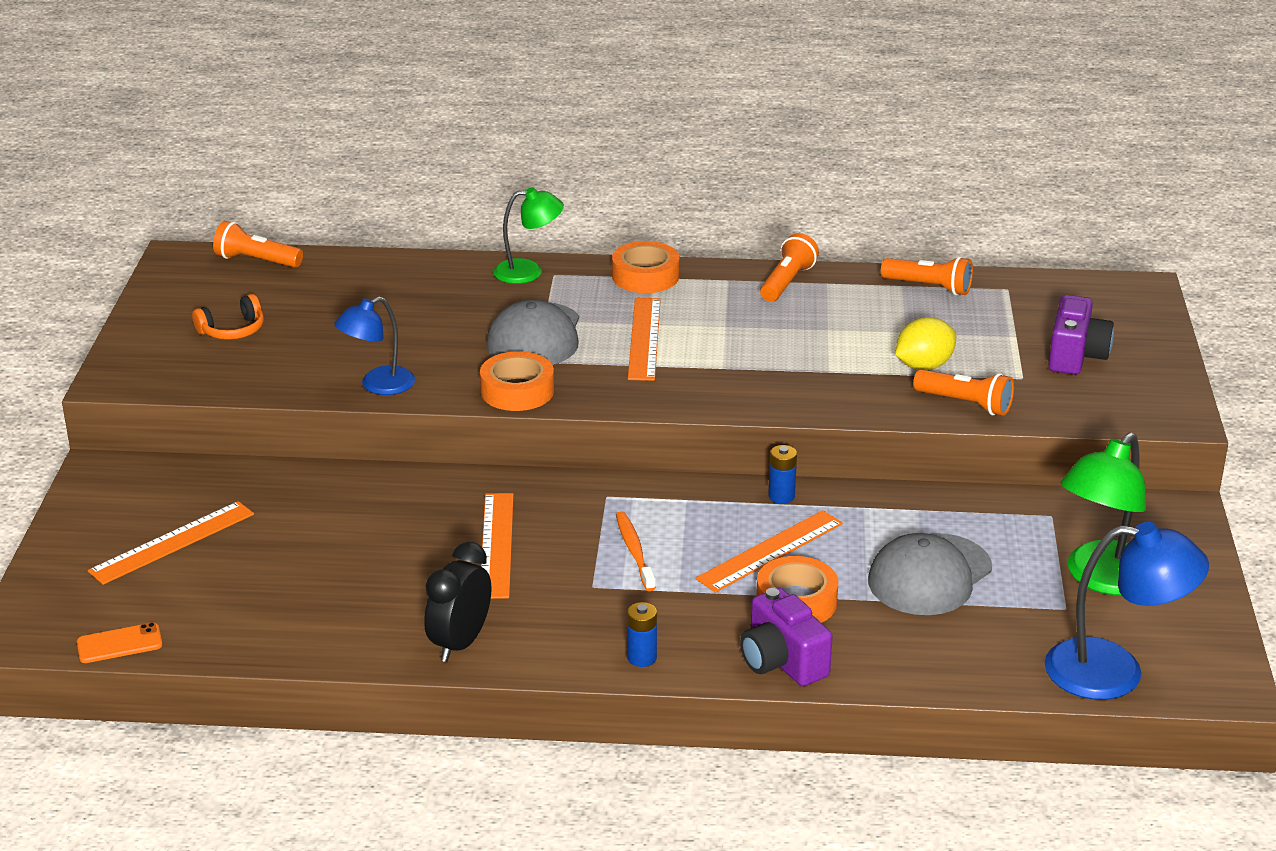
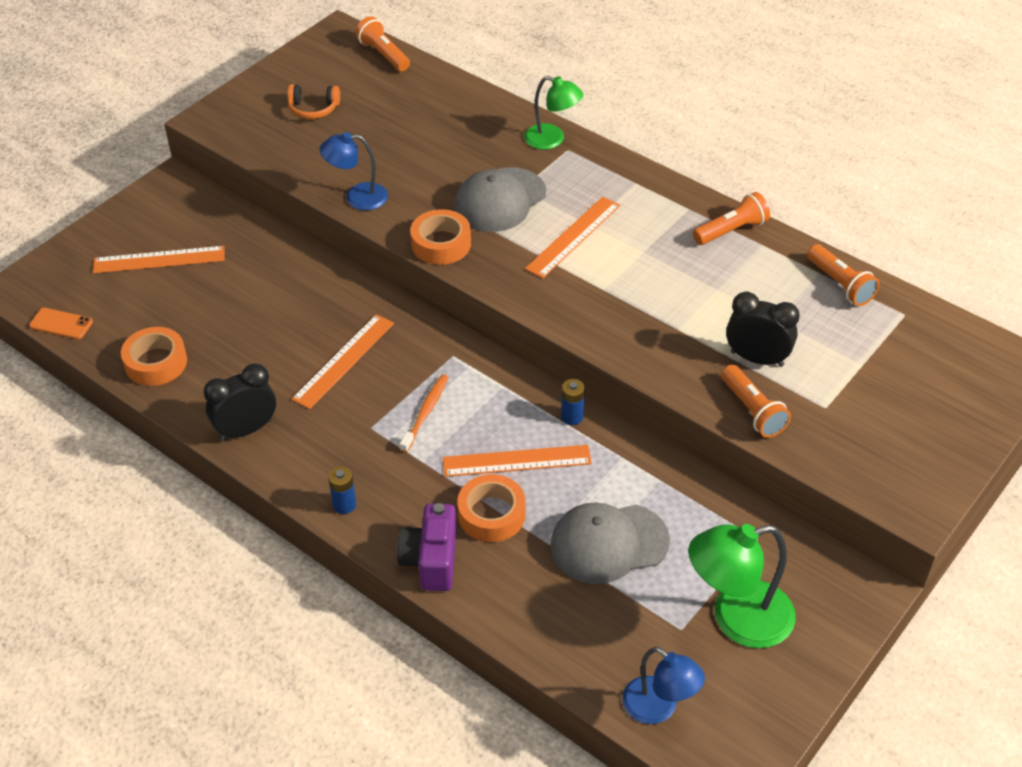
camera: 35 degrees right, 15 degrees up
orange tape [612,241,679,293] -> orange tape moved to [121,327,187,386]
yellow lemon [895,317,956,370] -> black clock [726,292,800,367]
blue lamp [1045,522,1209,700] -> blue lamp [622,647,705,724], size x0.64
purple camera [1048,295,1114,375] -> none

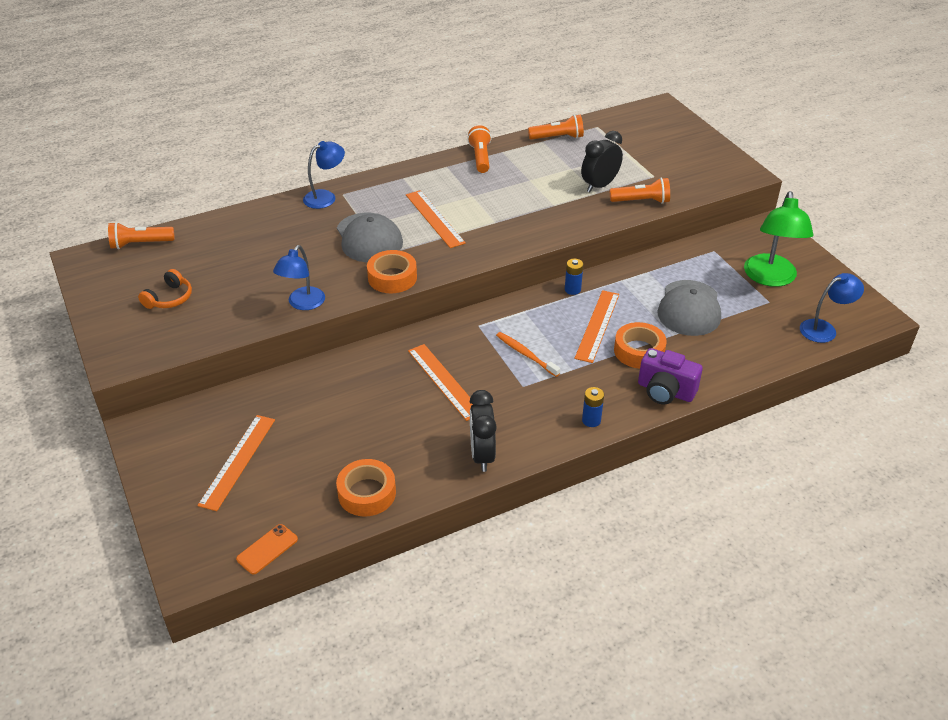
camera: 65 degrees left, 5 degrees down
green lamp [524,76,583,150] -> blue lamp [303,141,345,209]

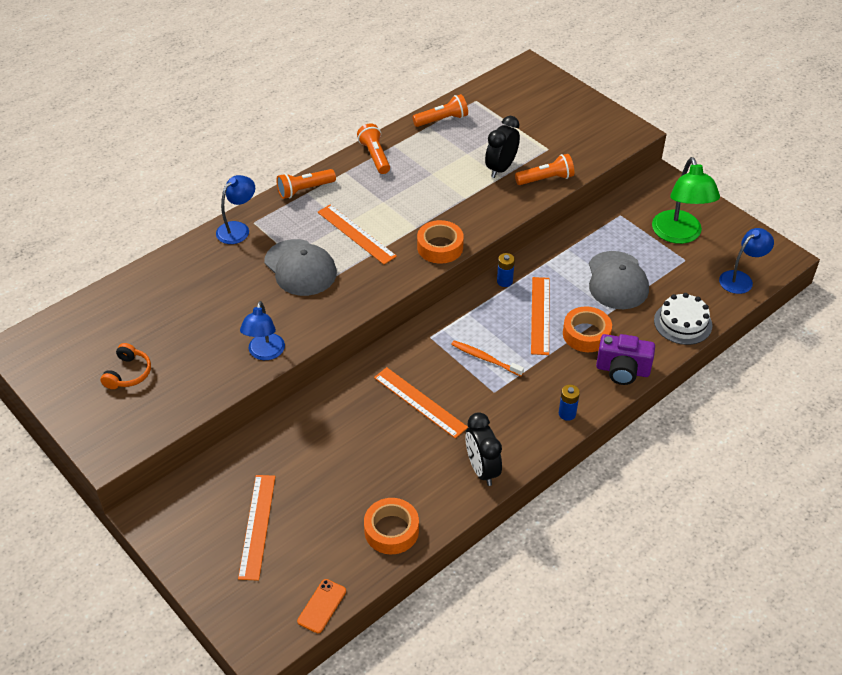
camera: 15 degrees left, 5 degrees up
orange flashlight [108,222,174,249] -> orange flashlight moved to [276,169,336,199]
orange tape [367,250,417,293] -> orange tape moved to [417,220,464,264]
none -> white cake [654,293,712,345]

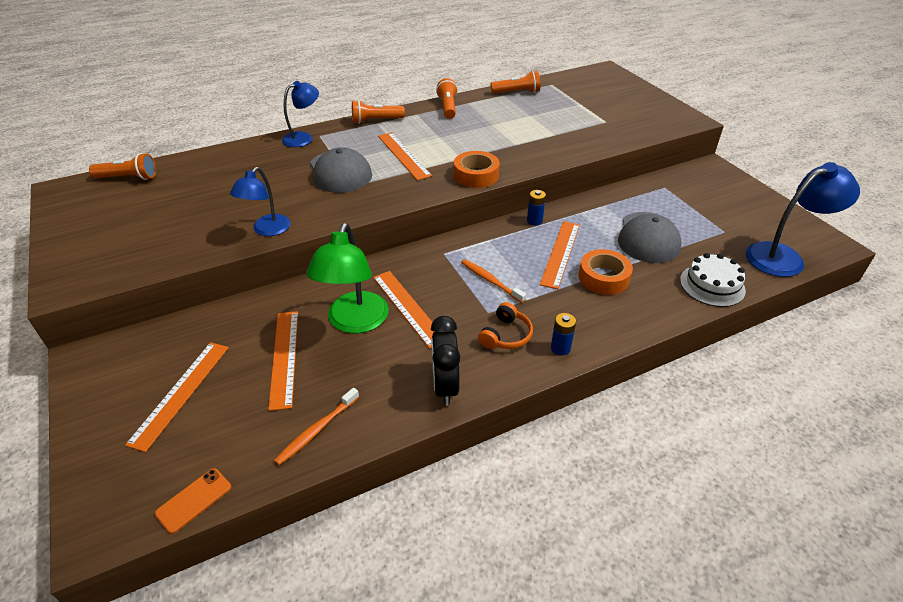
camera: 15 degrees right, 5 degrees down
orange headphones [100,343,151,389] -> orange headphones moved to [478,302,533,349]
orange tape [364,498,419,554] -> orange toothbrush [274,388,359,465]
black clock [485,116,520,178] -> none
orange flashlight [515,154,574,185] -> orange flashlight moved to [89,153,156,180]
purple camera [596,334,655,385] -> none
green lamp [652,157,720,244] -> green lamp moved to [306,223,389,333]
blue lamp [719,228,774,294] -> blue lamp [746,162,860,277], size x1.55
none -> orange ruler [268,311,298,411]

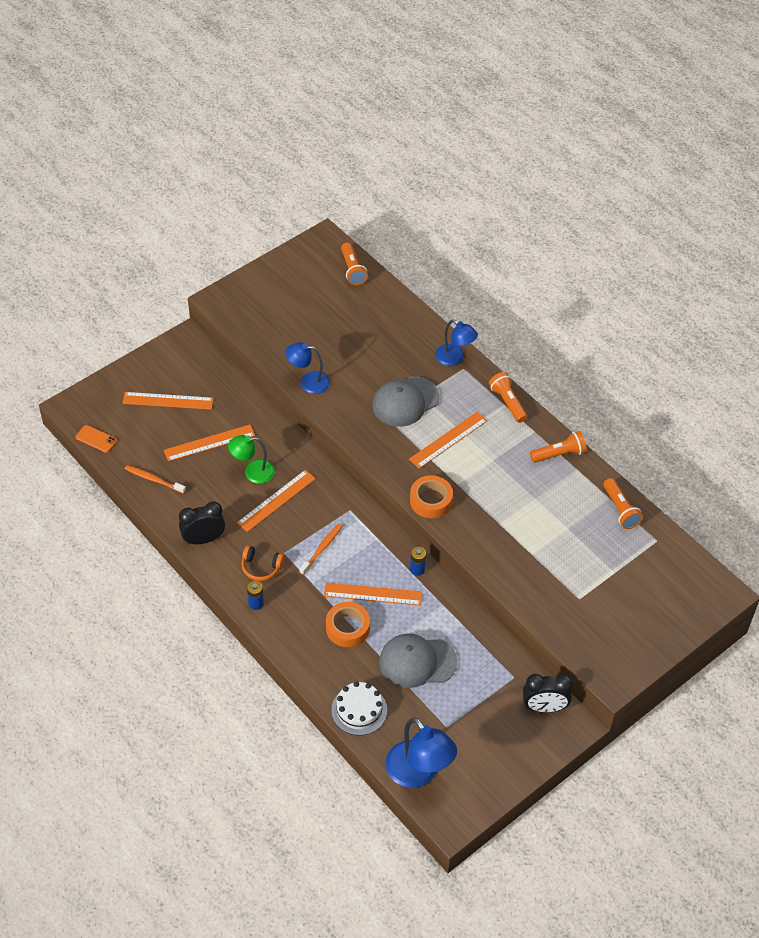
camera: 75 degrees right, 10 degrees up
green lamp [306,223,389,333] -> green lamp [228,435,275,484], size x0.64
none -> black clock [523,674,573,713]

